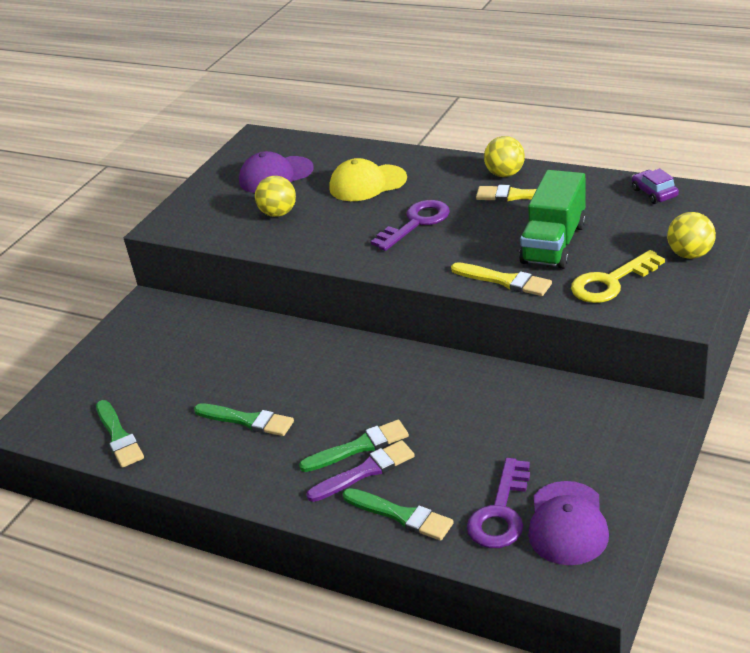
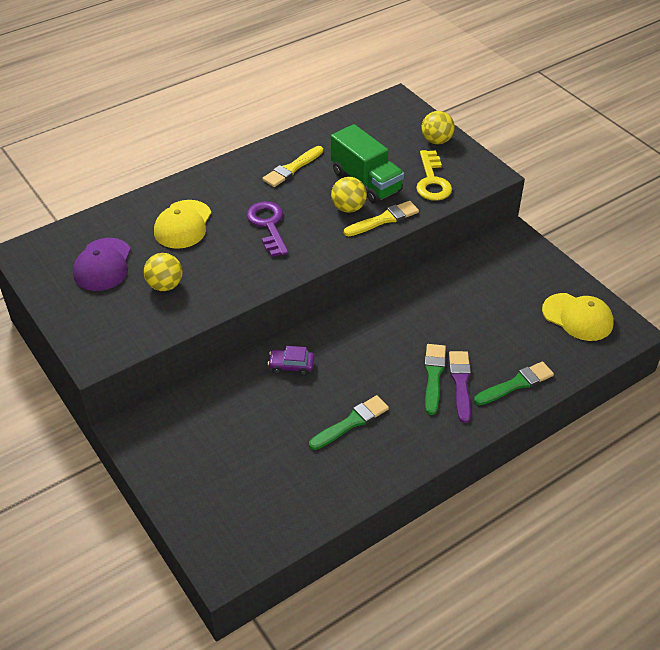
camera: 65 degrees left, 10 degrees up
green brush [96,400,144,468] -> none
purple key [467,458,530,548] -> none
yellow ball [484,136,525,177] -> yellow ball moved to [331,177,367,213]
purple cap [528,481,609,565] -> yellow cap [542,293,614,341]
purple car [632,168,679,204] -> purple car moved to [268,346,314,376]

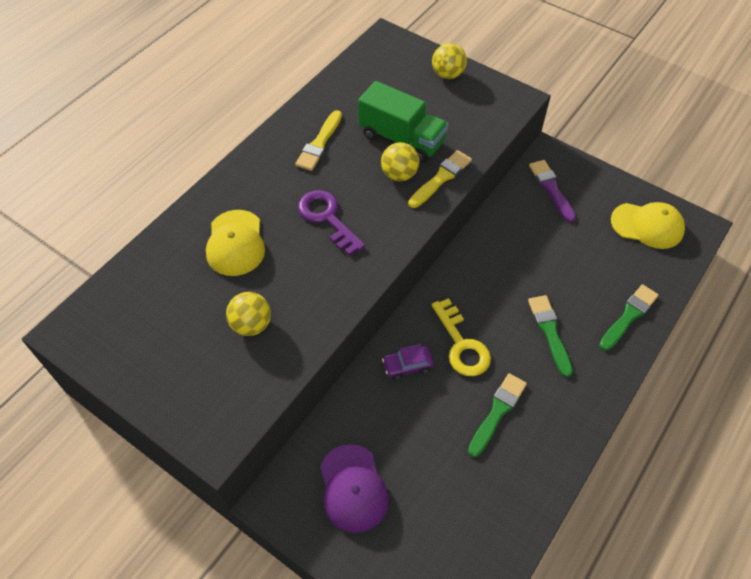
camera: 20 degrees left, 10 degrees up
purple cap [73,238,131,291] -> purple cap moved to [320,444,389,533]
yellow key [416,150,452,201] -> yellow key moved to [432,298,491,376]
purple brush [449,351,471,423] -> purple brush moved to [529,160,576,223]

